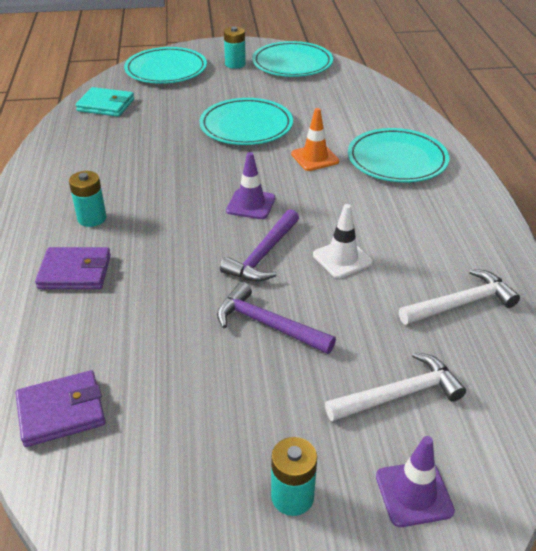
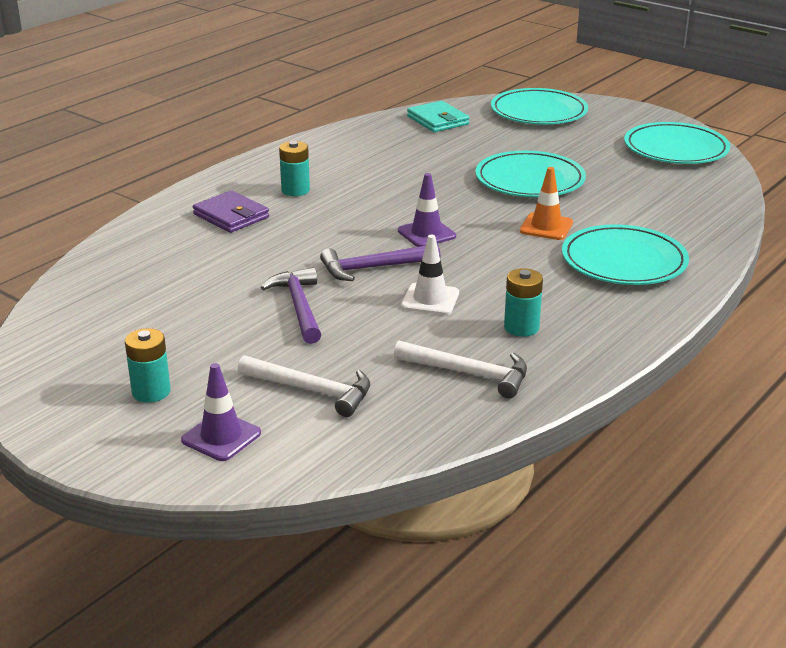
camera: 45 degrees right, 10 degrees down
purple wallet [16,370,105,447] -> none
turquoise battery [224,27,246,69] -> turquoise battery moved to [504,268,543,337]

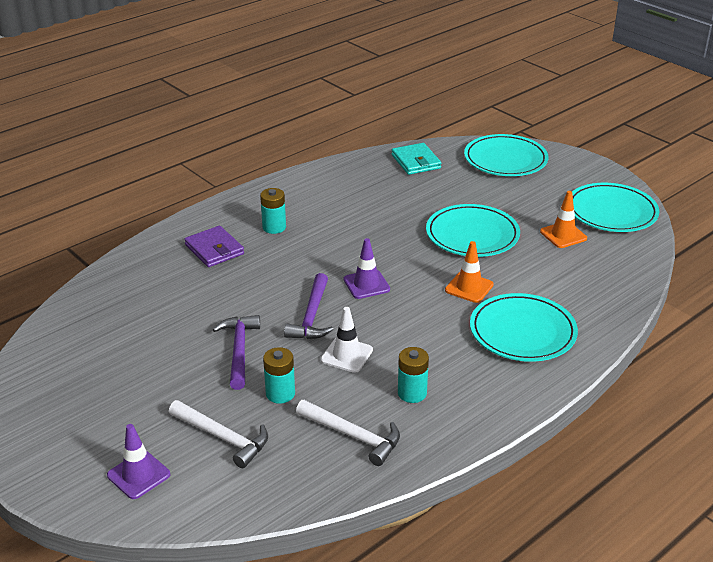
camera: 10 degrees right, 5 degrees up
turquoise battery [125,328,171,403] -> turquoise battery moved to [263,347,295,404]
purple hammer [320,244,441,281] -> purple hammer turned 75 degrees counterclockwise [284,273,333,339]
none -> orange traffic cone [540,191,587,248]

